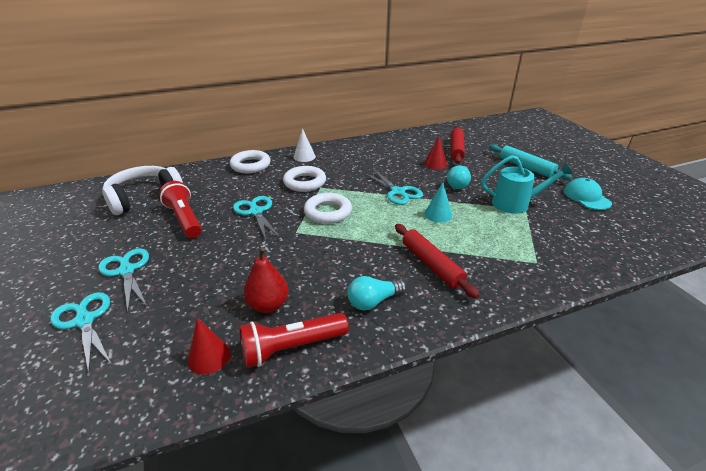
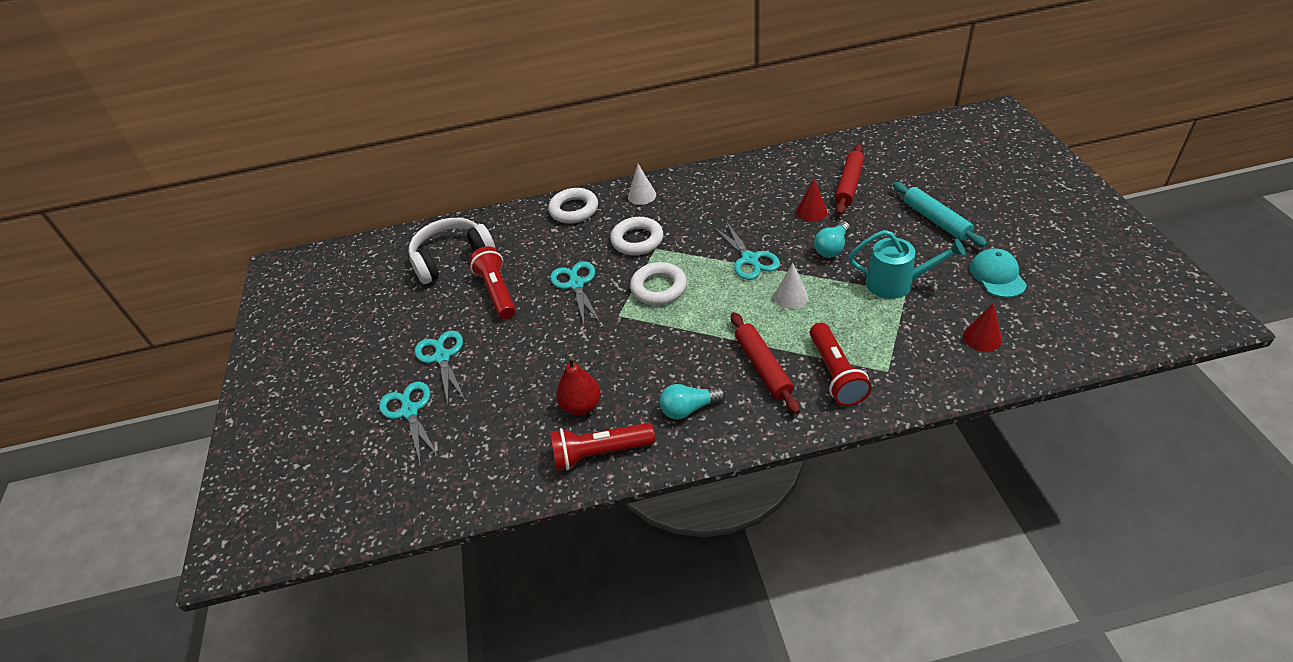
camera: 15 degrees right, 10 degrees up
red cone [188,318,231,375] -> red cone moved to [963,303,1002,352]
turquoise cone [424,182,452,223] -> white cone [774,263,808,309]
none -> red flashlight [810,323,872,406]

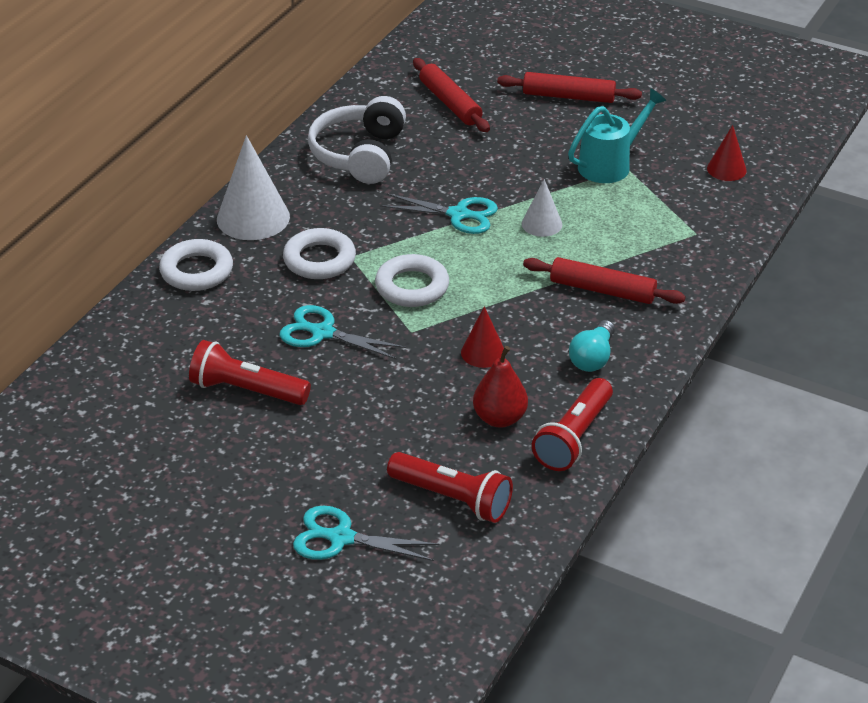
camera: 55 degrees left, 5 degrees down
white headphones [408,218,495,284] -> white headphones moved to [308,96,406,184]
turquoise scissors [415,331,465,405] -> none
white cone [628,164,656,205] -> white cone [217,135,290,240], size x1.80
red cone [796,179,827,222] -> red cone moved to [461,306,504,368]
red flashlight [810,323,872,406] -> red flashlight moved to [387,452,513,523]
turquoise light bulb [814,221,850,258] -> none
turquoise rolling pin [893,182,987,247] -> red rolling pin [497,72,642,103]
turquoise cap [970,248,1027,298] -> none

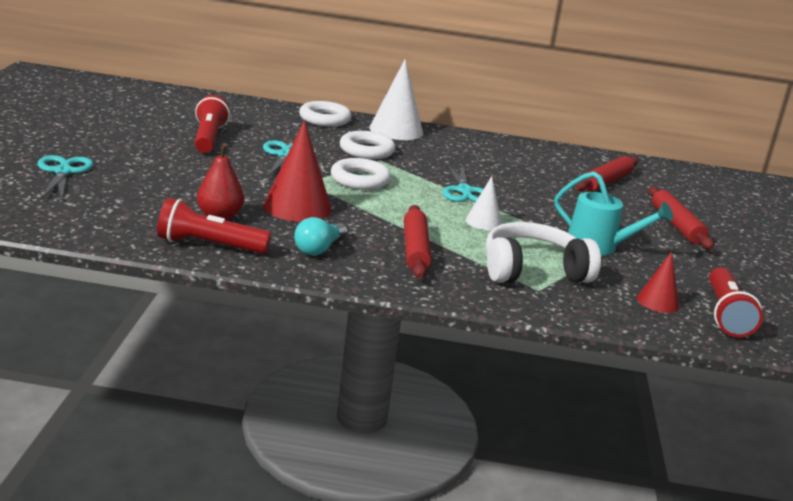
camera: 65 degrees right, 15 degrees down
white headphones [308,96,406,184] -> white headphones moved to [486,222,601,283]
red flashlight [387,452,513,523] -> red flashlight moved to [709,267,763,337]
red cone [461,306,504,368] -> red cone [264,120,331,222], size x1.80
turquoise light bulb [569,320,615,372] -> turquoise light bulb turned 60 degrees counterclockwise [294,217,347,255]

